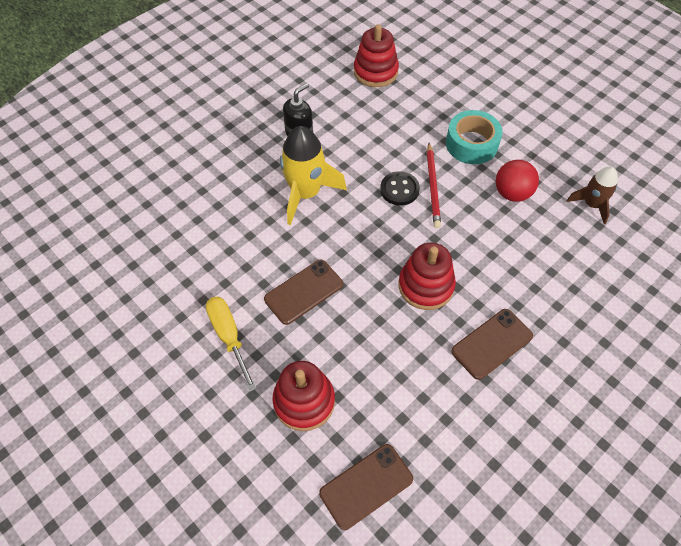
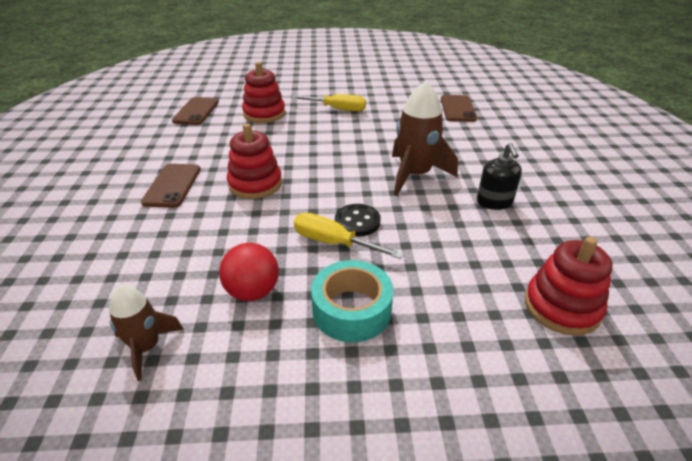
camera: 130 degrees right, 20 degrees down
brown phone [264,260,343,325] -> brown phone moved to [441,95,477,122]
yellow rocket [280,126,347,225] -> brown rocket [392,81,458,196]
red pencil [427,143,441,228] -> yellow screwdriver [294,213,404,259]

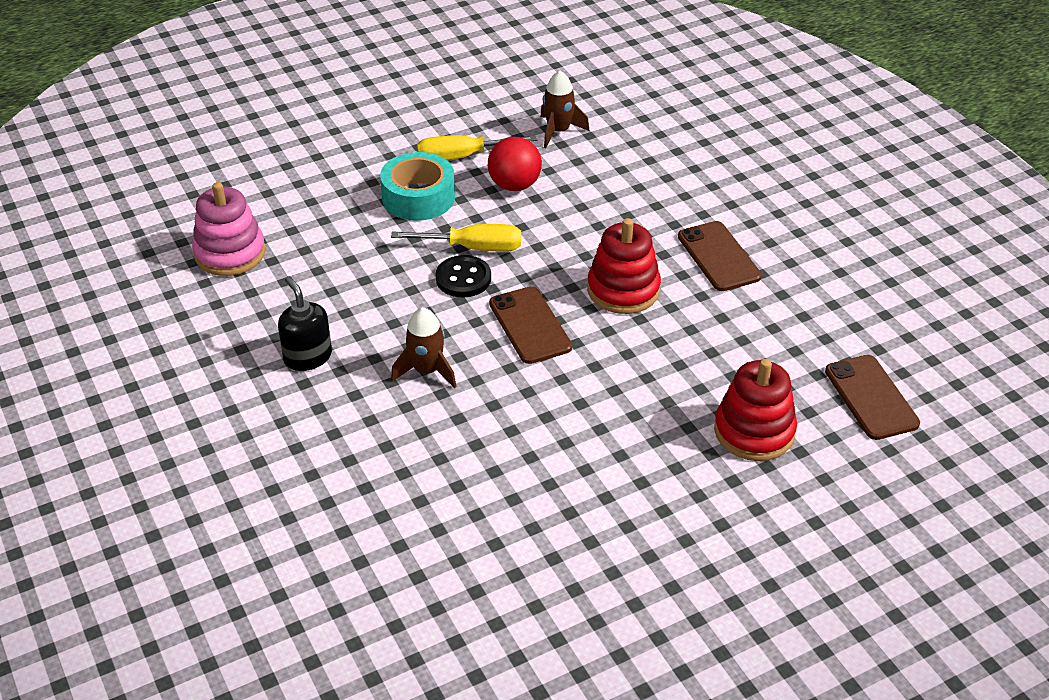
camera: 155 degrees right, 5 degrees up
yellow screwdriver [291,94,366,112] -> yellow screwdriver moved to [417,135,537,161]
brown rocket [392,81,458,196] -> brown rocket [391,307,457,388], size x0.60
brown phone [441,95,477,122] -> brown phone moved to [489,286,572,364]
red stacking toy [525,237,613,336] -> pink stacking toy [192,182,266,276]

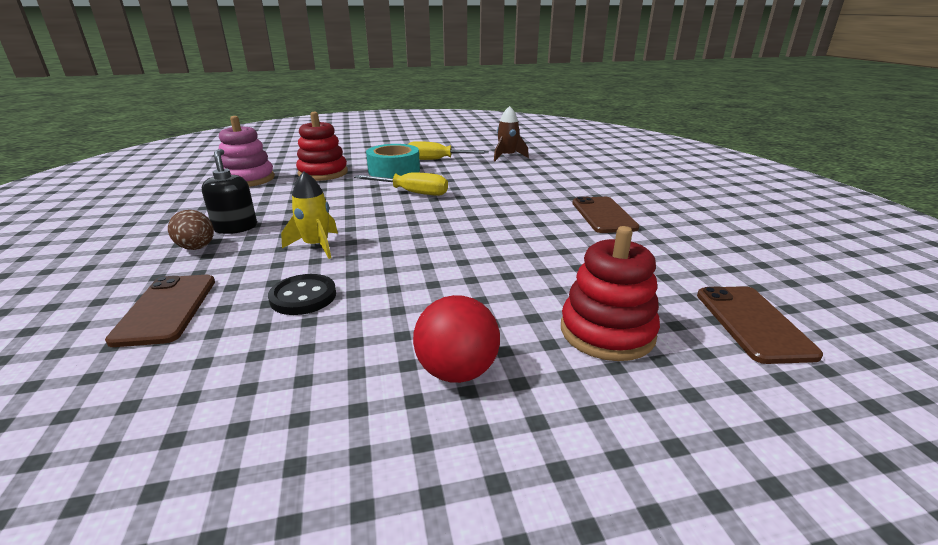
camera: 15 degrees right, 15 degrees down
brown rocket [391,307,457,388] -> yellow rocket [281,171,338,259]
black button [436,255,491,298] -> black button moved to [268,274,336,315]
red ball [488,137,542,191] -> red ball moved to [413,295,500,383]
brown phone [489,286,572,364] -> brown phone moved to [105,275,215,347]
red stacking toy [587,218,661,314] -> red stacking toy moved to [296,112,348,181]
none -> brown egg [168,210,214,250]

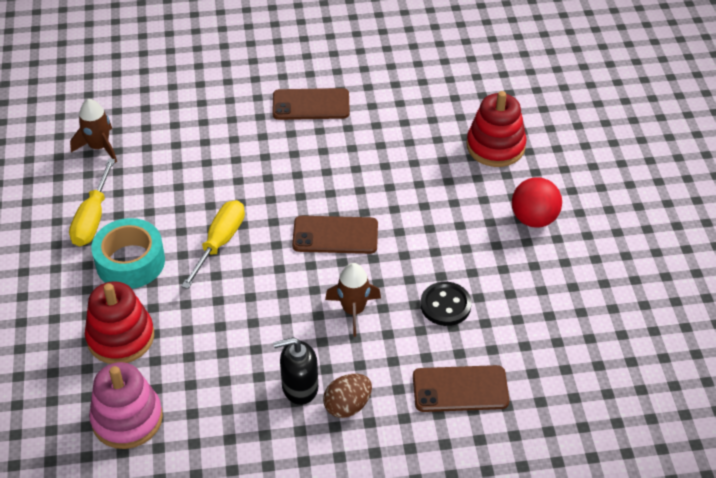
camera: 85 degrees left, 20 degrees up
yellow rocket [281,171,338,259] -> brown rocket [325,263,381,337]
brown phone [697,286,823,364] -> brown phone moved to [292,216,378,254]

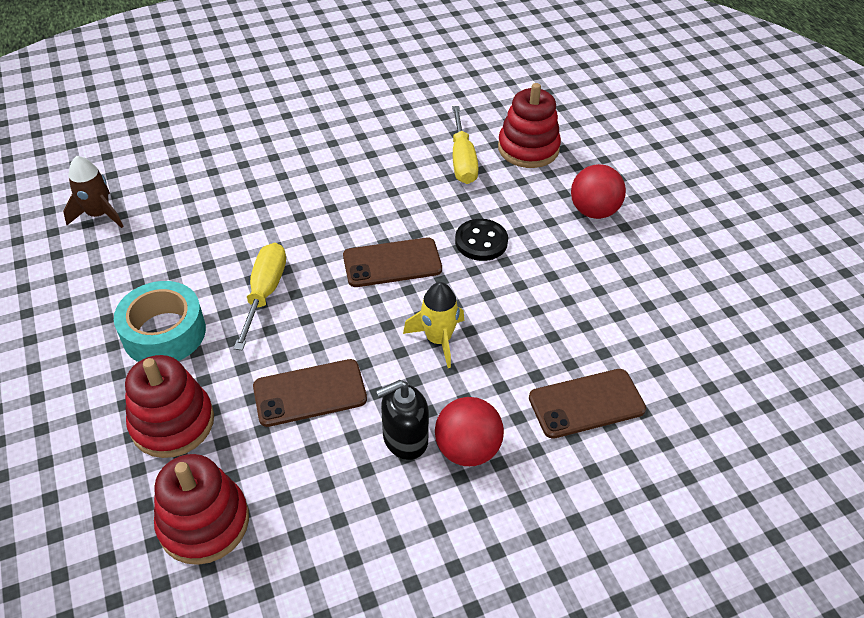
camera: 15 degrees left, 0 degrees up
yellow screwdriver [69,158,115,246] -> yellow screwdriver moved to [452,106,479,184]
pink stacking toy [89,362,163,449] -> red stacking toy [154,454,249,565]
brown phone [272,88,350,120] -> brown phone moved to [253,359,367,427]
brown egg [323,374,372,418] -> red ball [435,397,504,466]
brown rocket [325,263,381,337] -> yellow rocket [403,282,464,368]
black button [421,282,472,326] -> black button moved to [455,219,508,261]

